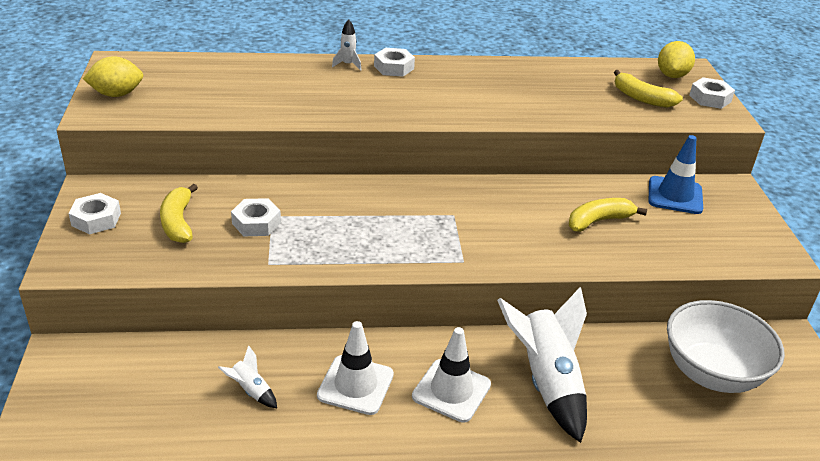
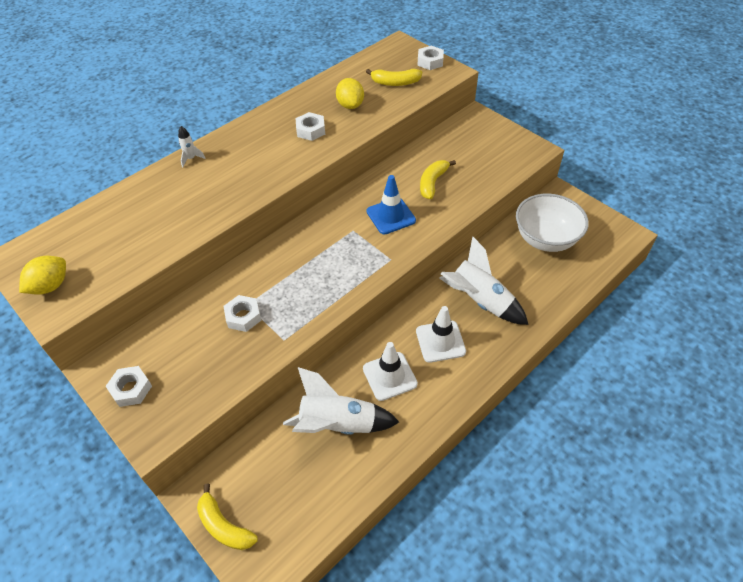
camera: 35 degrees left, 15 degrees up
yellow banana [160,184,198,243] -> yellow banana moved to [197,484,258,550]
white rocket [218,345,277,408] -> white rocket [283,367,399,435], size x2.29
white nut [374,48,415,77] -> white nut moved to [296,112,325,141]
blue traffic cone [649,135,703,214] -> blue traffic cone moved to [366,175,416,234]
yellow lemon [658,41,695,78] -> yellow lemon moved to [336,78,364,109]

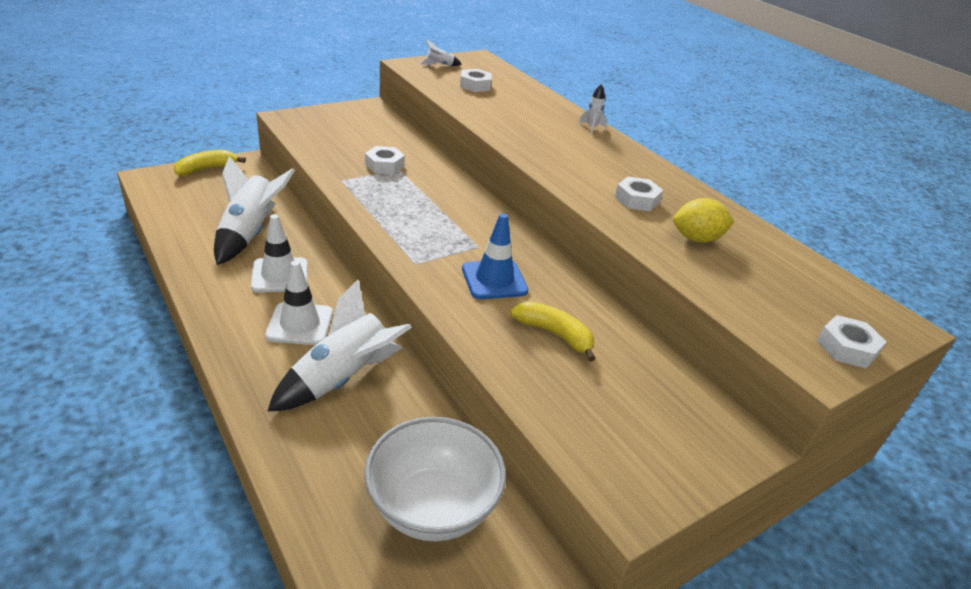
camera: 95 degrees right, 15 degrees down
yellow lemon [19,256,66,295] -> white rocket [420,40,462,66]
white nut [106,366,152,407] -> white nut moved to [460,69,492,92]
yellow banana [366,69,422,86] -> none

